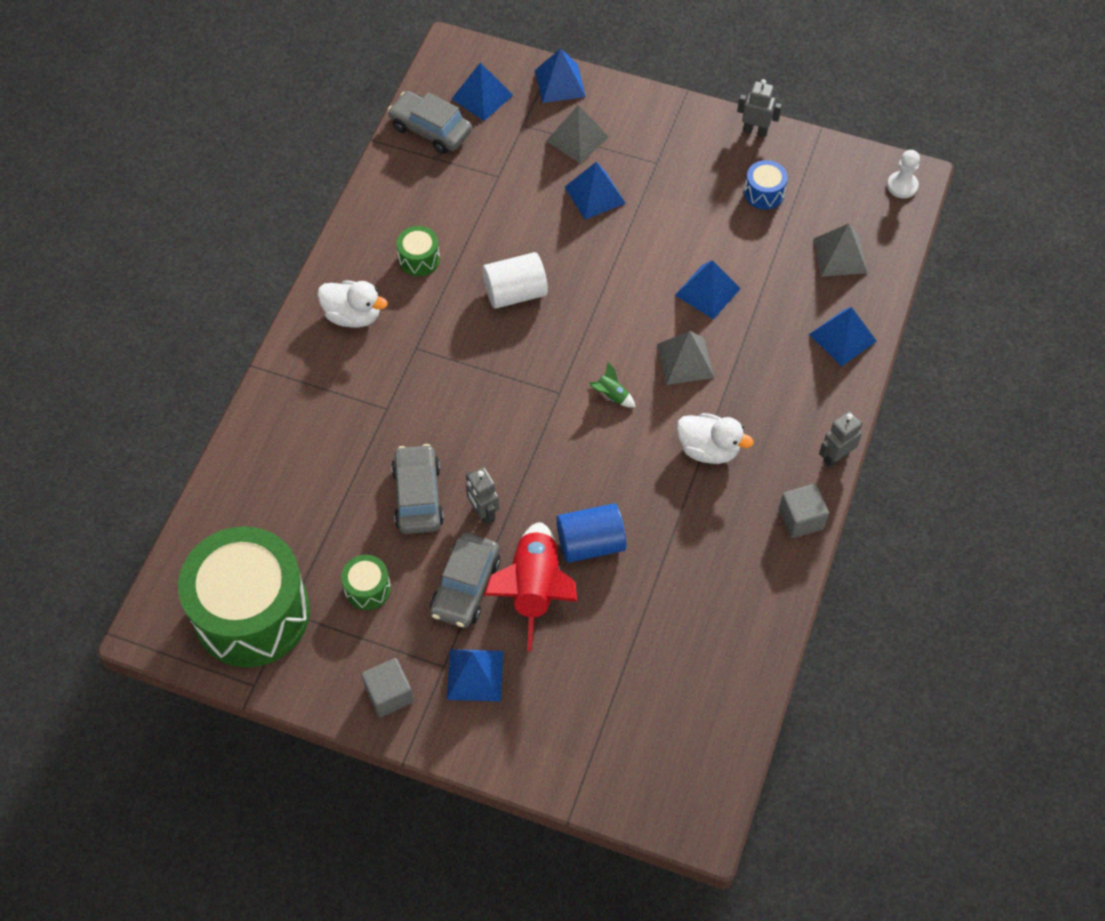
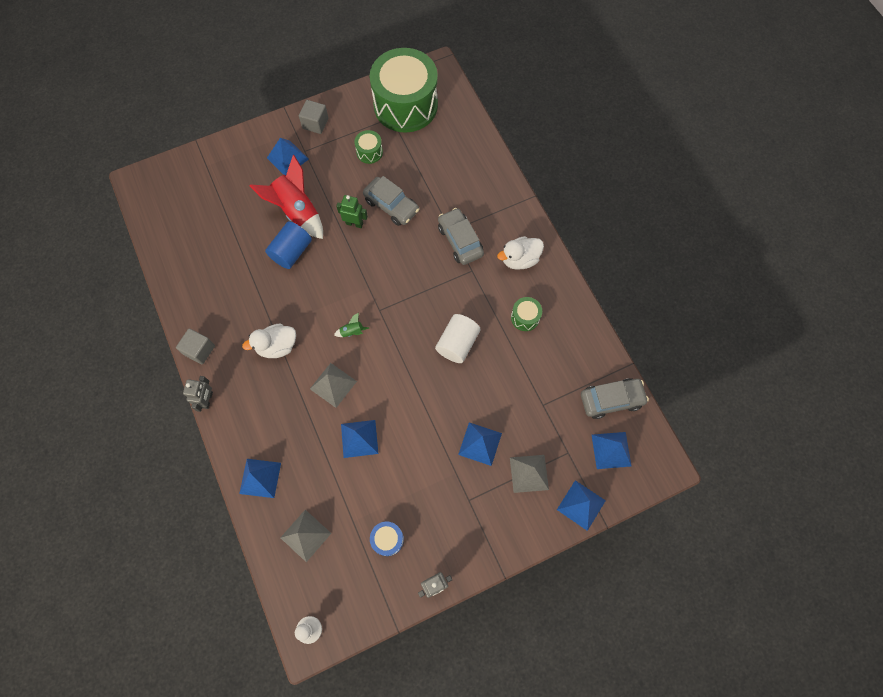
camera: 135 degrees right, 10 degrees up
grey car [430,533,500,628] -> grey car moved to [438,208,484,265]
grey robot [466,468,499,525] -> green robot [336,195,368,228]

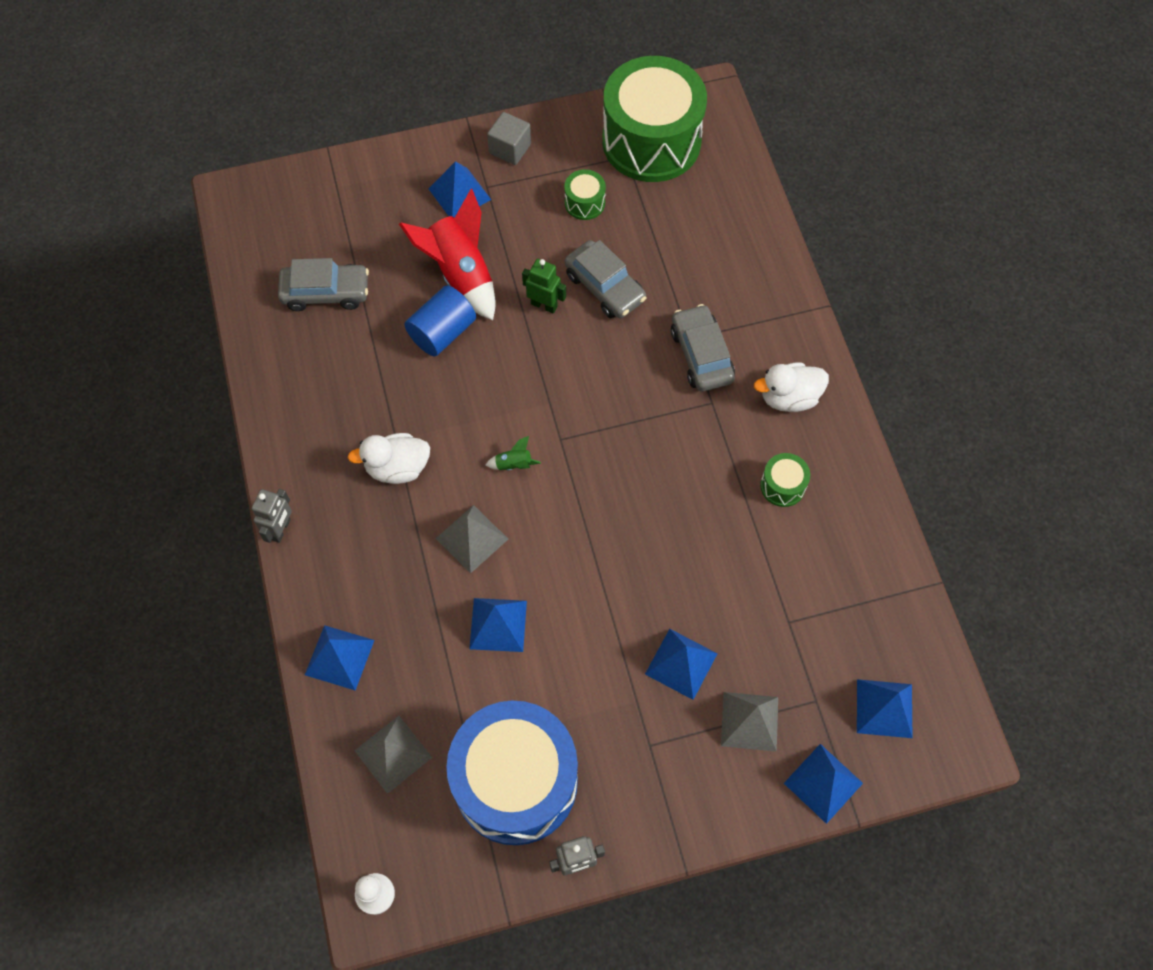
camera: 10 degrees right, 5 degrees down
grey cube [176,329,215,364] -> none
blue drum [370,521,404,556] -> blue drum [446,700,578,845], size x2.49
white cylinder [435,314,480,363] -> none
grey car [581,378,649,419] -> grey car moved to [278,258,369,311]

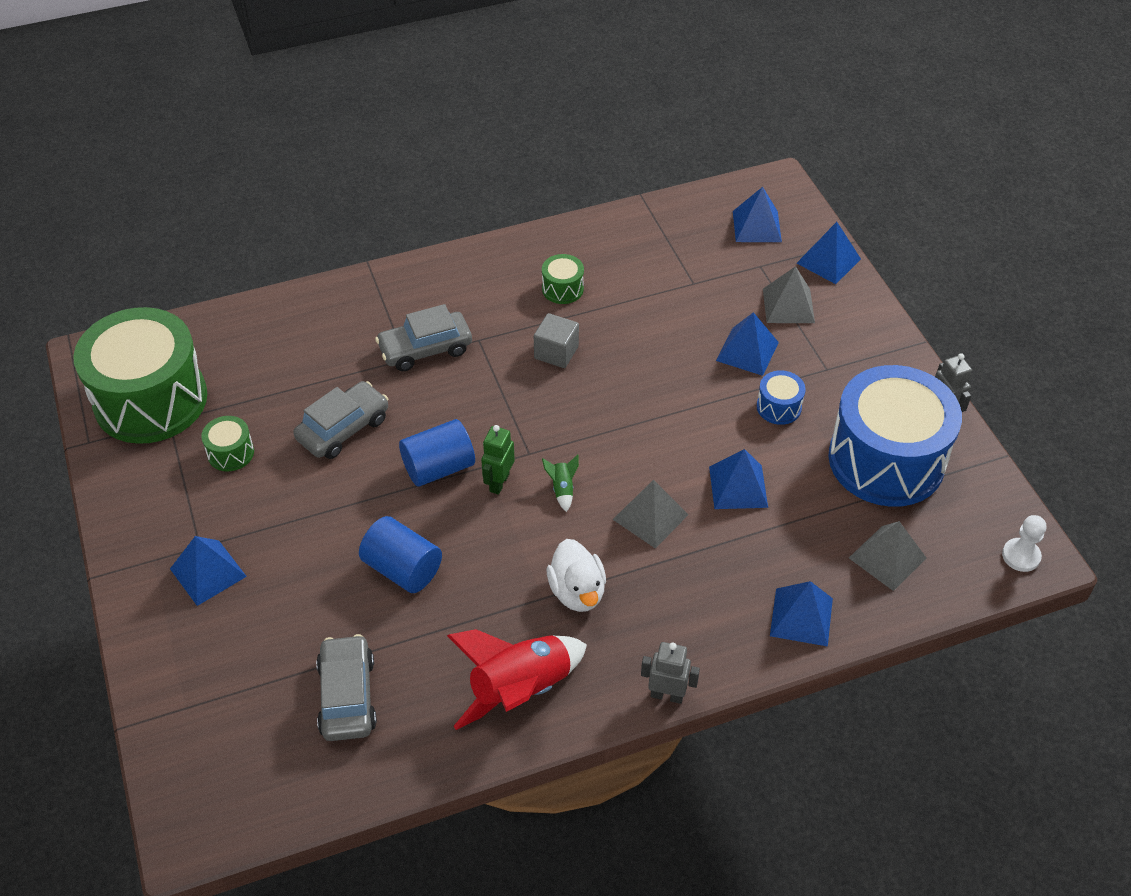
camera: 95 degrees left, 15 degrees down
red rocket [399,189,496,320] -> red rocket moved to [447,629,587,730]
grey cube [487,112,531,165] -> grey cube moved to [534,313,579,368]
green robot [522,259,566,314] -> green robot moved to [481,425,515,495]
white duck [754,363,829,412] -> none
none -> blue cylinder [399,419,475,487]
none -> blue drum [757,370,806,425]

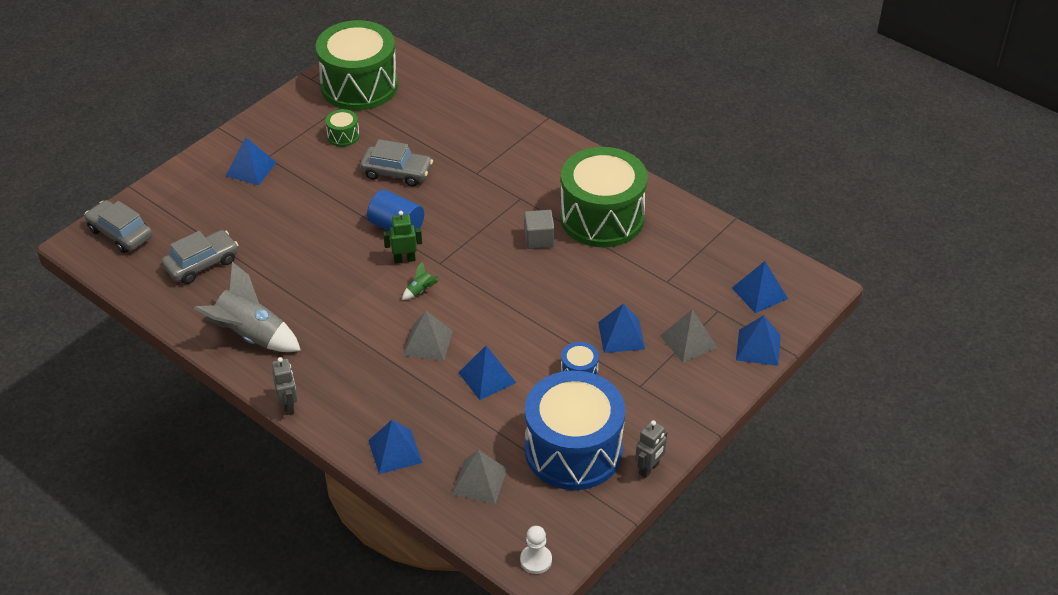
camera: 60 degrees right, 5 degrees down
blue cylinder [359,516,442,593] -> none
grey car [375,304,472,371] -> grey car moved to [85,200,152,253]
red rocket [447,629,587,730] -> grey rocket [194,262,301,352]
green drum [542,254,584,304] -> green drum [560,147,648,247], size x2.49
white duck [547,539,606,612] -> none

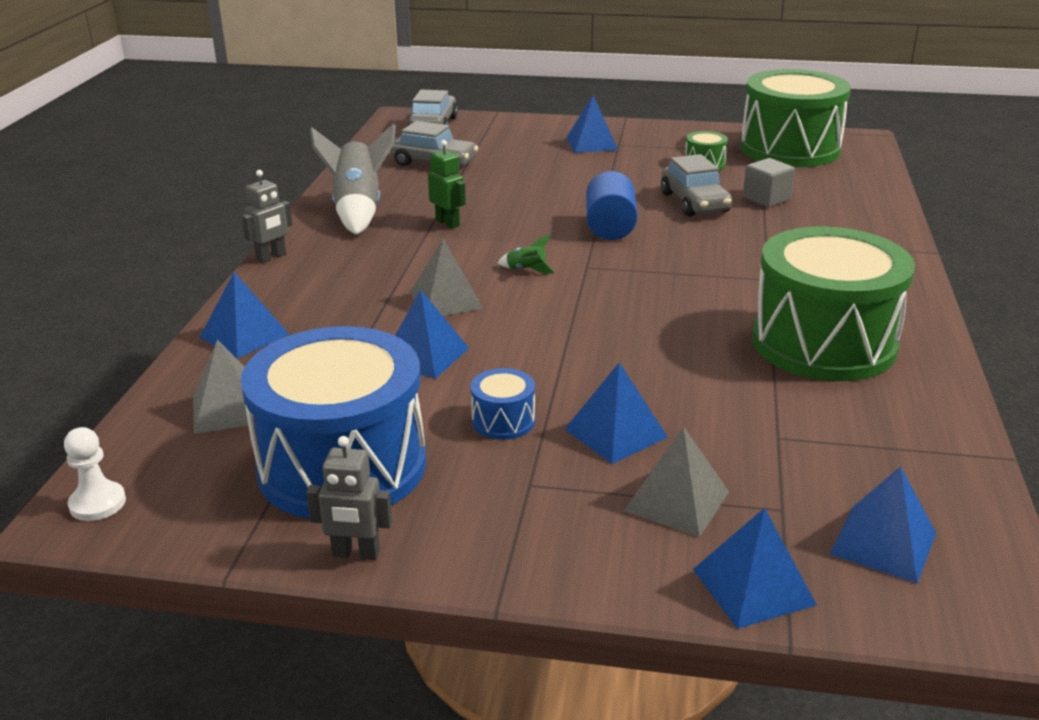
camera: 60 degrees right, 15 degrees down
green robot [383,211,422,263] -> green robot moved to [428,140,466,229]
grey cube [524,210,555,249] -> grey cube moved to [743,158,795,208]

